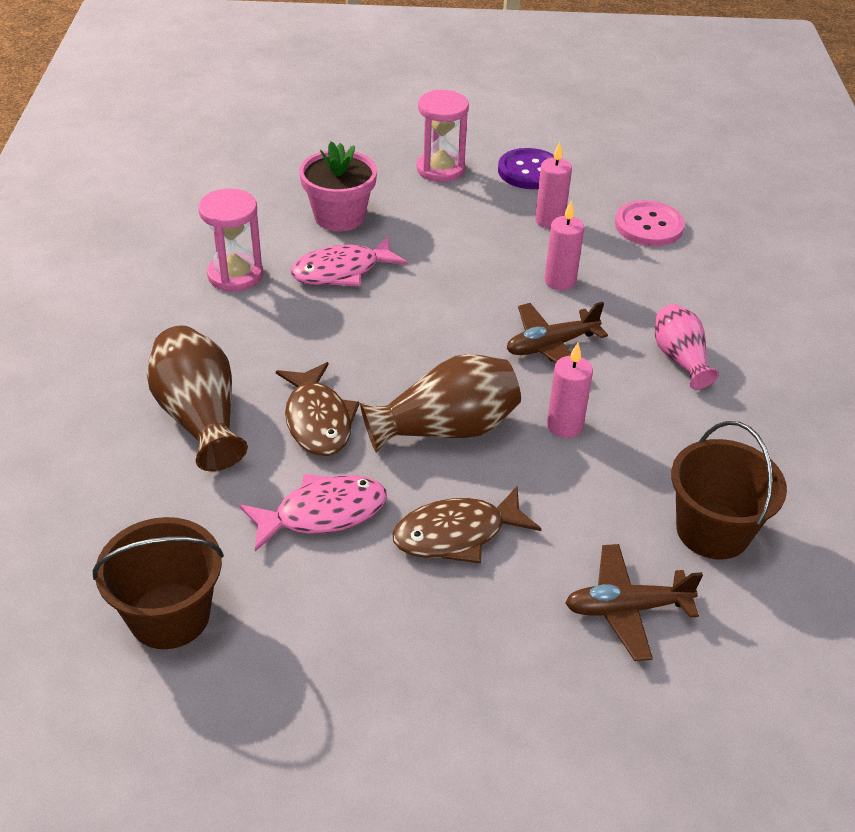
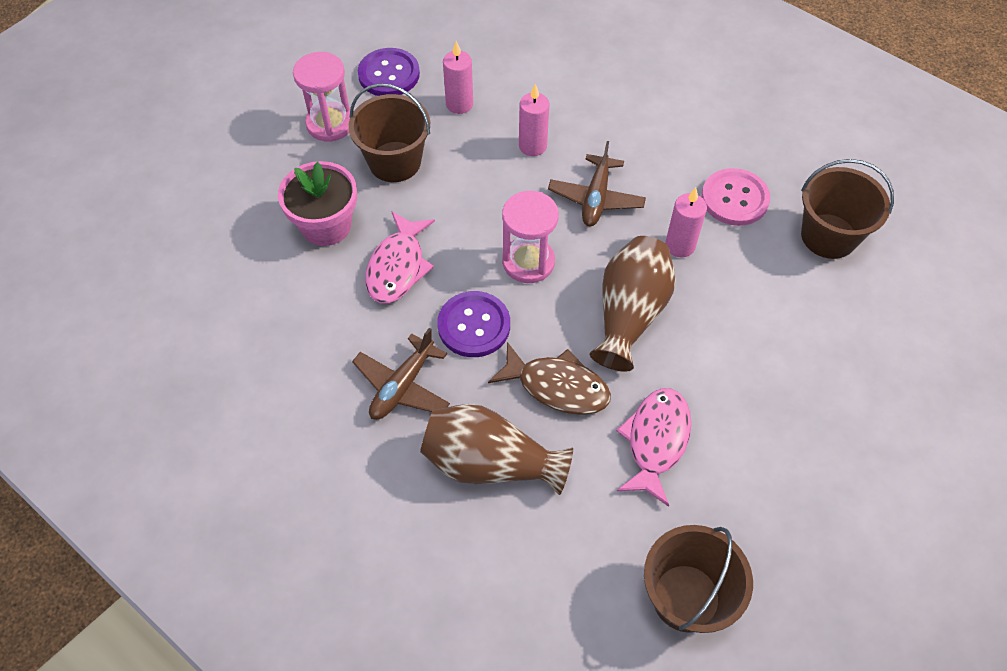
camera: 50 degrees left, 15 degrees up
pink hourglass [198,189,263,292] -> pink hourglass moved to [502,191,559,283]
brown fish [392,486,541,564] -> none
brown plane [565,544,703,661] -> brown plane moved to [352,328,450,420]
pink button [615,200,685,246] -> pink button moved to [701,168,770,226]
pink vase [655,304,719,389] -> none
none -> brown bucket [348,83,430,182]
none -> purple button [437,291,510,357]

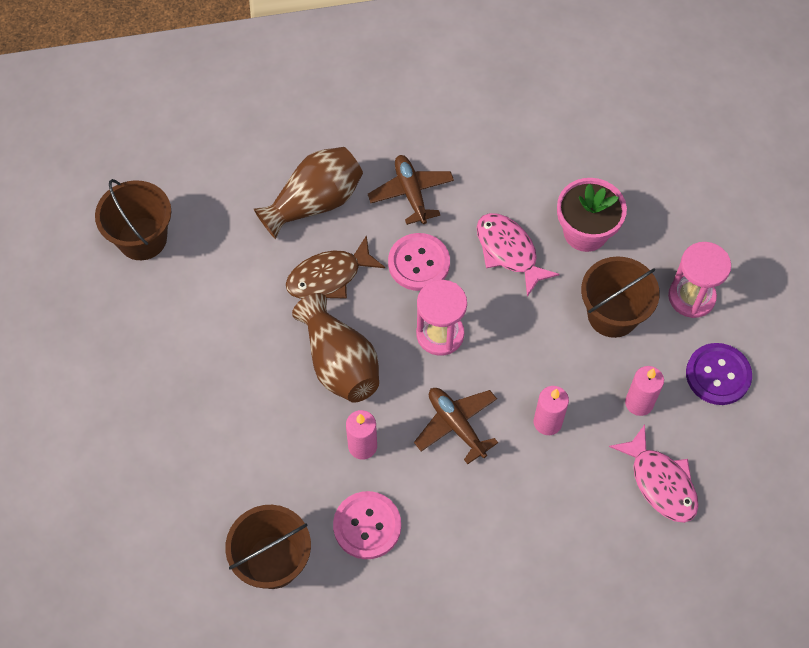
camera: 130 degrees right, 5 degrees up
purple button [437,291,510,357] -> pink button [388,233,450,291]
pink fish [616,388,691,507] -> pink fish moved to [609,424,699,523]

